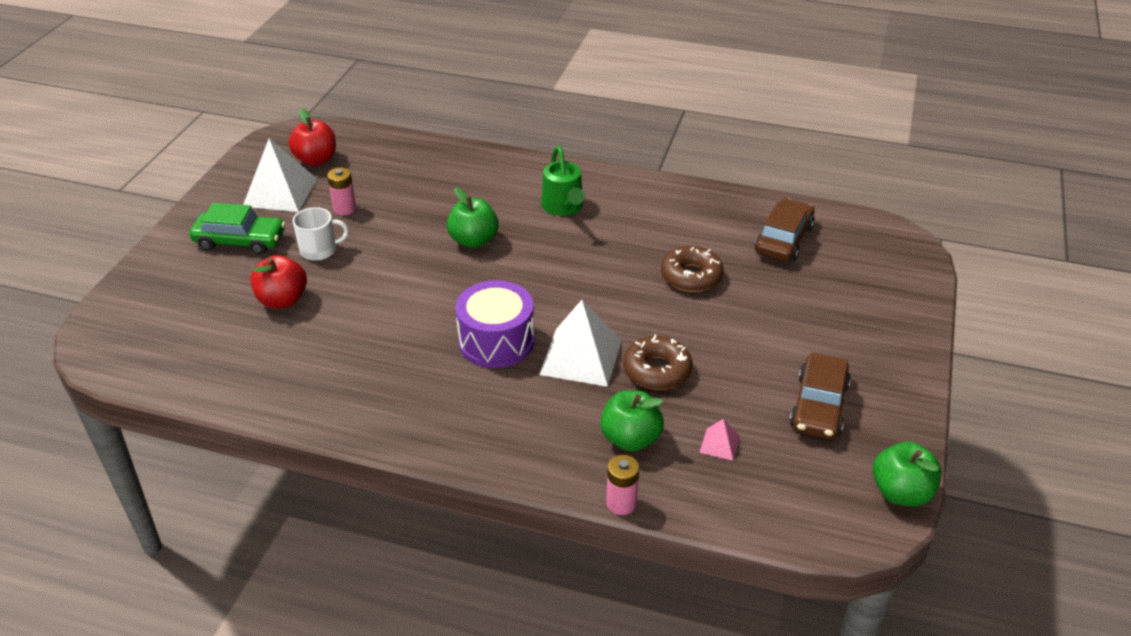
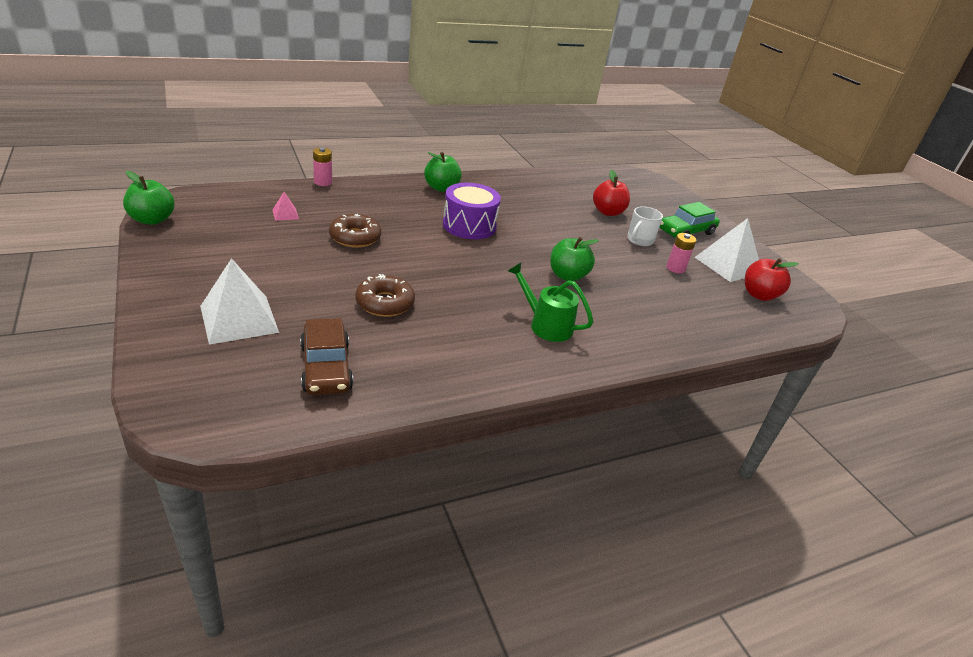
camera: 135 degrees right, 5 degrees down
white pyramid [539,300,622,387] -> white pyramid moved to [200,258,279,345]
green apple [600,390,664,452] -> green apple moved to [424,152,462,192]
brown car [790,353,851,439] -> none

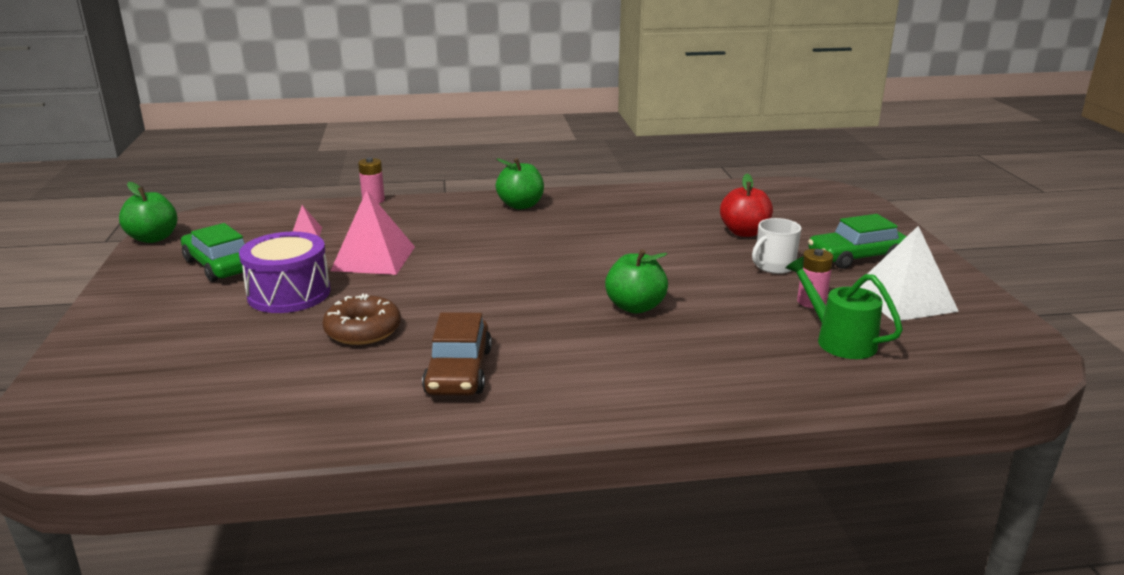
camera: 20 degrees right, 10 degrees down
white pyramid [200,258,279,345] -> none
brown car [300,318,353,395] -> brown car moved to [422,312,492,396]
brown donut [329,214,381,248] -> pink pyramid [331,190,415,275]
purple drum [443,183,501,239] -> purple drum moved to [239,232,331,313]
green watering can [508,263,593,342] -> green watering can moved to [785,256,903,359]
red apple [745,258,799,301] -> none
none -> green car [181,223,245,282]

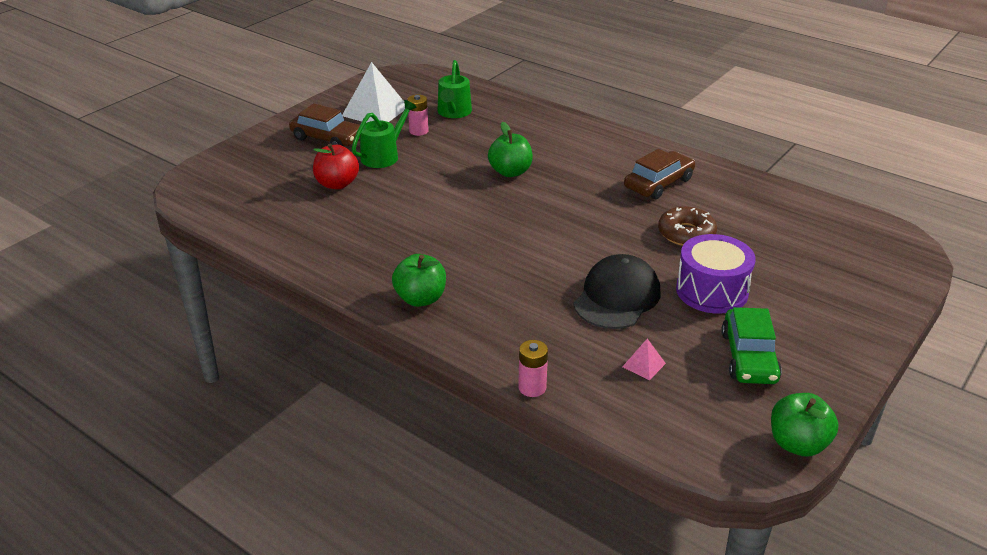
camera: 135 degrees left, 10 degrees up
pink pyramid [331,190,415,275] -> black cap [574,254,661,329]
white mug [752,218,801,274] -> green watering can [352,100,417,168]
green car [808,214,907,269] -> brown car [289,103,360,146]

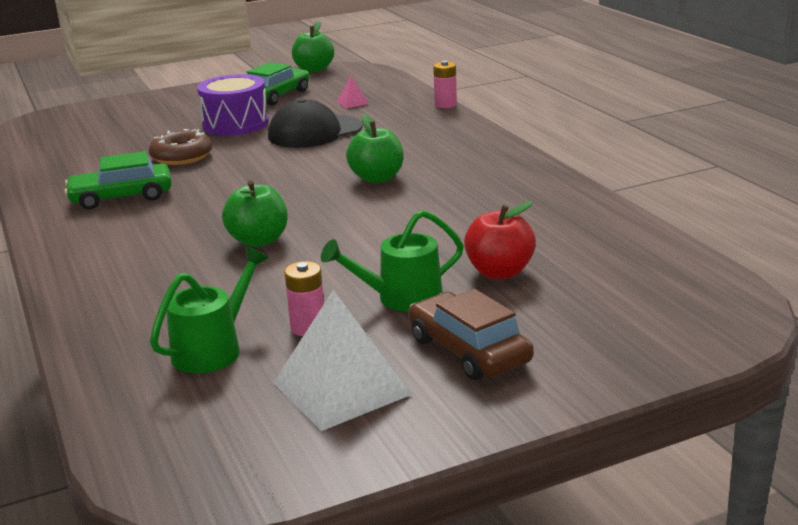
camera: 150 degrees left, 10 degrees down
green apple [392,254,446,307] -> green apple moved to [346,114,404,183]
brown car [624,149,695,199] -> green car [64,151,172,209]

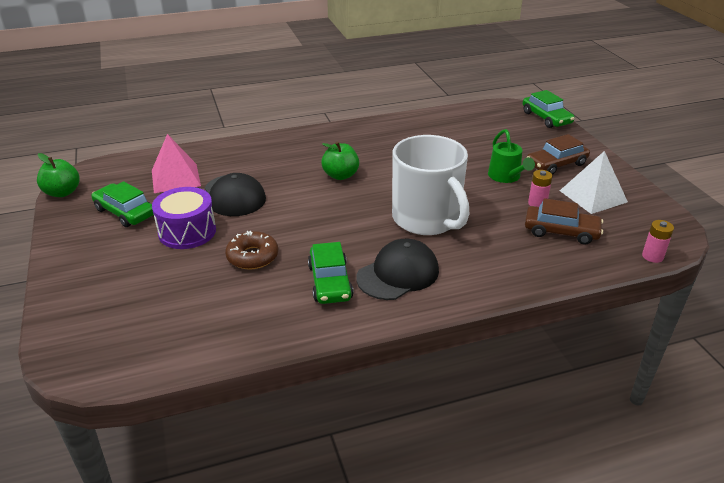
camera: 85 degrees left, 10 degrees up
green watering can [150,247,269,373] -> brown car [525,198,603,245]
green apple [222,180,288,247] -> white mug [392,135,469,235]
pink pyramid [336,76,369,108] -> pink pyramid [152,134,201,193], size x2.20
pink battery [433,61,457,108] -> pink battery moved to [642,220,674,263]
red apple [464,201,536,279] -> none
none -> black cap [356,239,439,300]
none -> green car [523,90,575,128]

